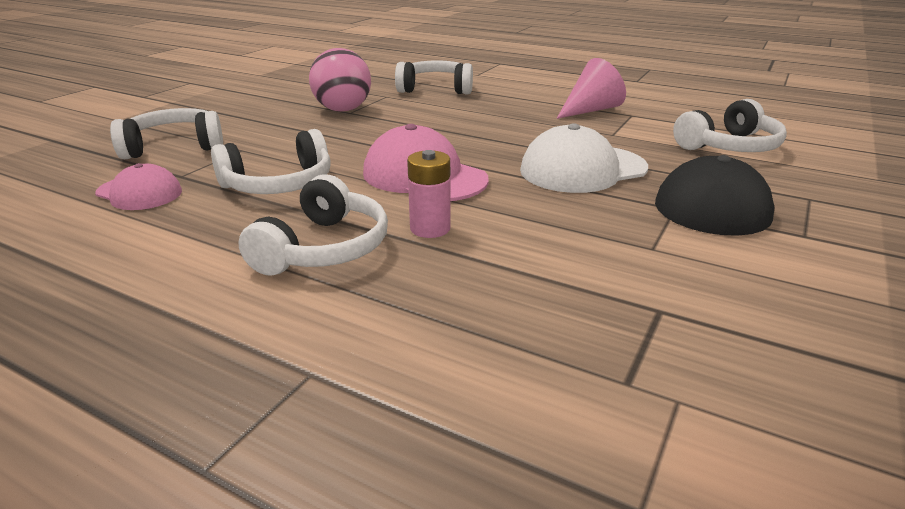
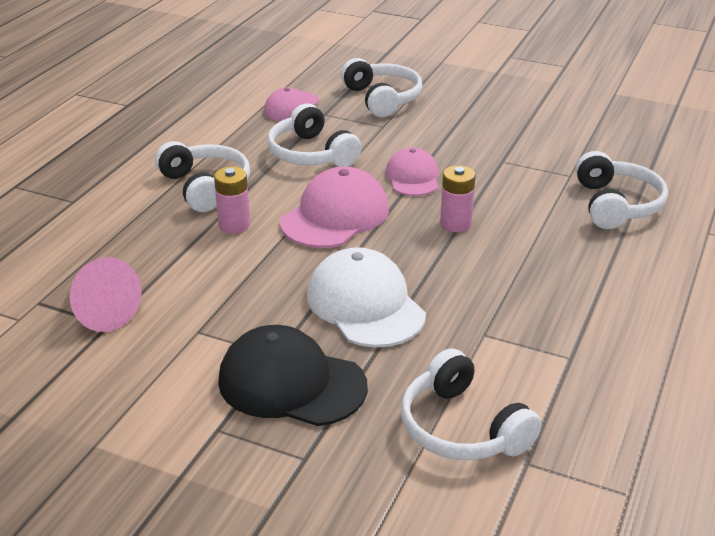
camera: 85 degrees right, 5 degrees up
white headphones [238,175,388,276] -> white headphones turned 135 degrees counterclockwise [155,141,250,212]
pink ball [309,48,371,112] -> none
pink cone [557,58,626,119] -> pink cone moved to [70,257,142,332]
none -> pink cap [386,147,438,196]
none -> pink battery [440,165,476,232]

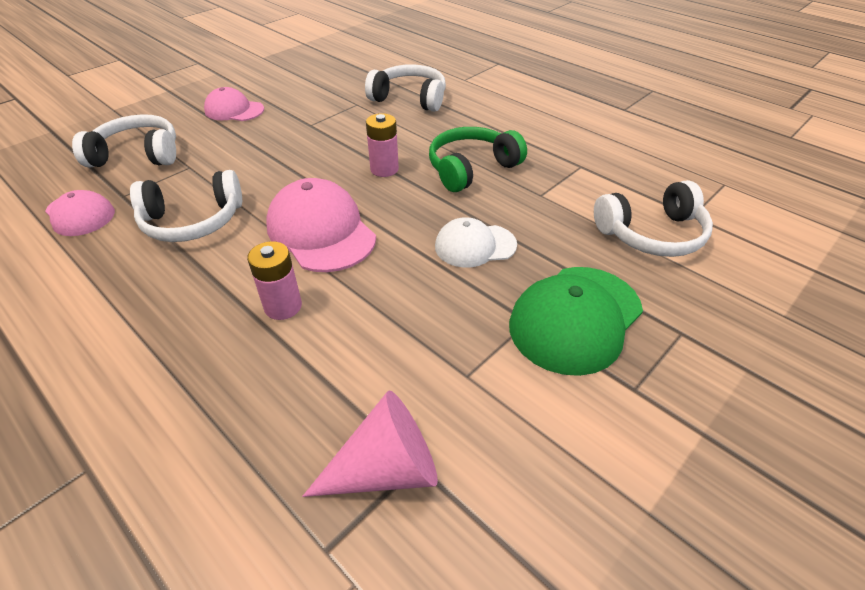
camera: 70 degrees left, 10 degrees up
white headphones [155,141,250,212] -> none
black cap [218,325,368,426] -> green cap [509,267,643,376]
white cap [307,247,426,347] -> white cap [435,217,517,268], size x0.63
pink cap [386,147,438,196] -> pink cap moved to [204,87,264,121]
none -> green headphones [429,127,527,192]

